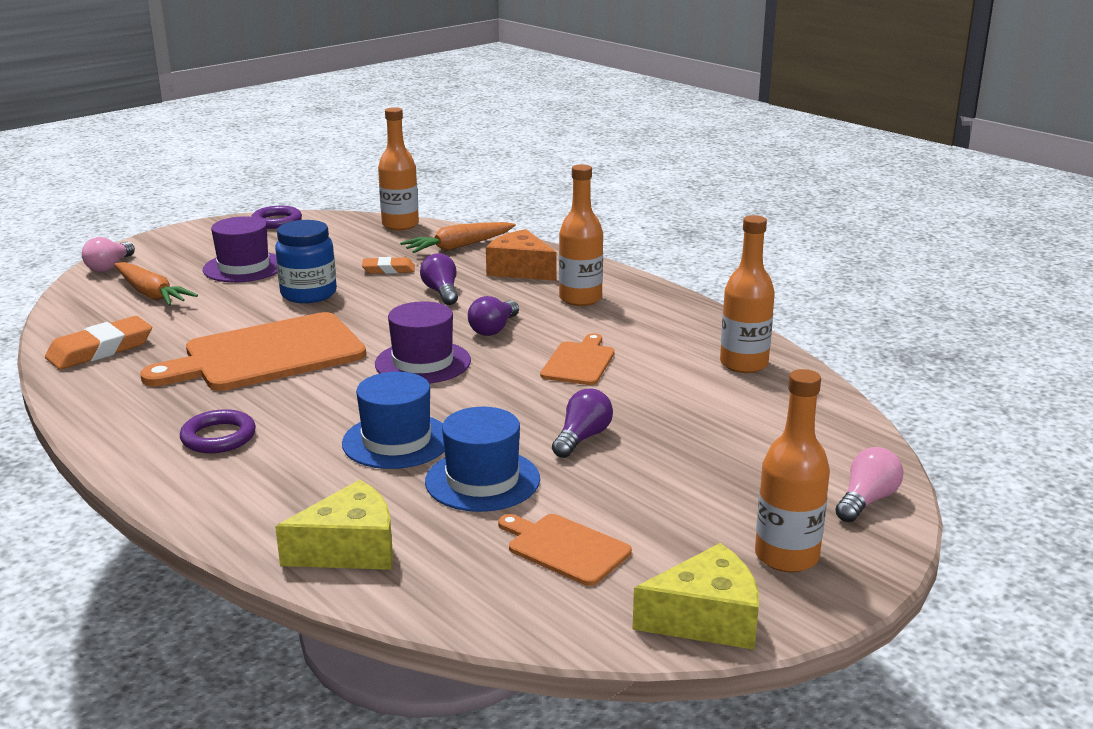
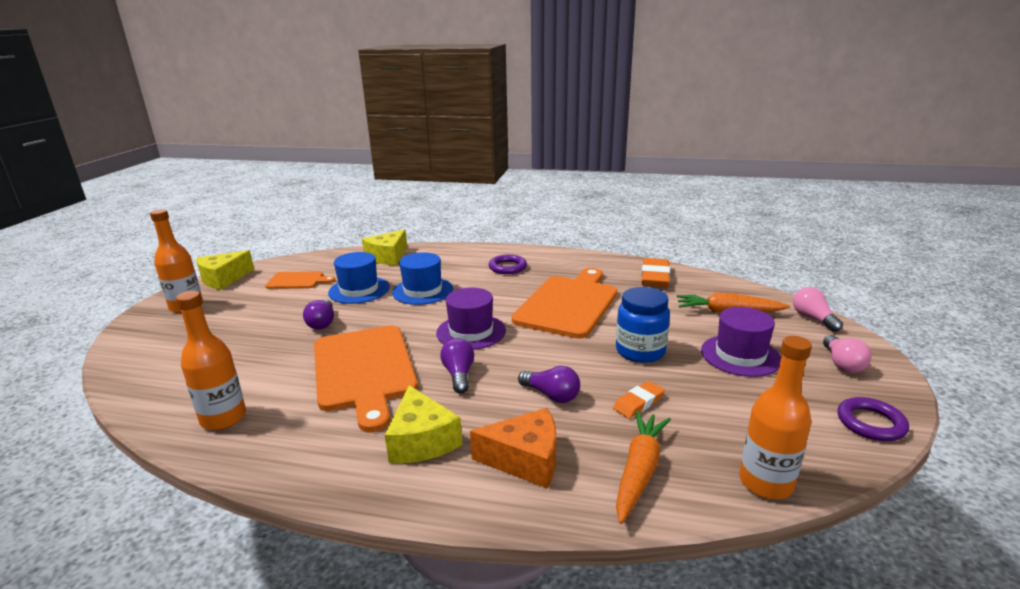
camera: 145 degrees right, 0 degrees up
orange cutting board [540,333,615,385] -> orange cutting board [314,325,418,433], size x1.99
orange bottle [559,164,603,306] -> yellow cheese [385,385,462,463]
pink light bulb [835,447,904,522] -> pink light bulb moved to [823,335,872,373]

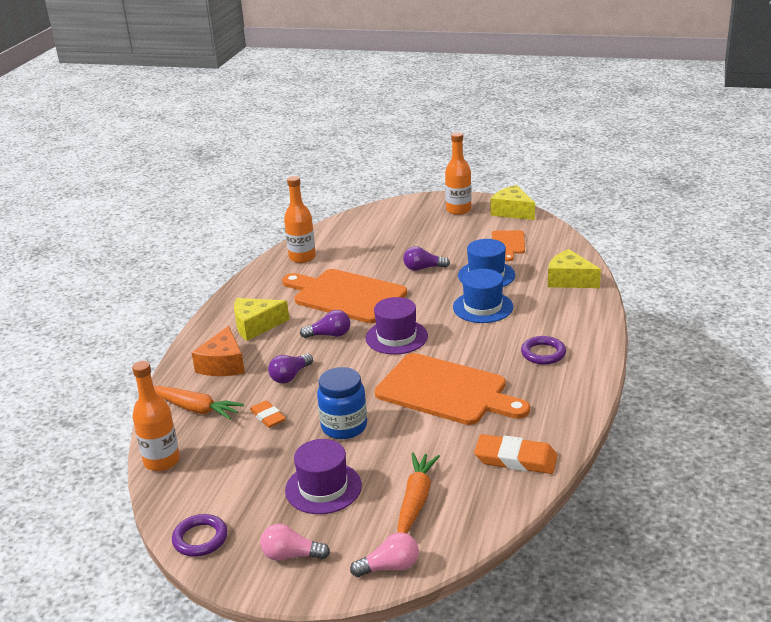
camera: 95 degrees right, 5 degrees up
orange cutting board [314,325,418,433] -> orange cutting board turned 45 degrees clockwise [282,269,407,323]

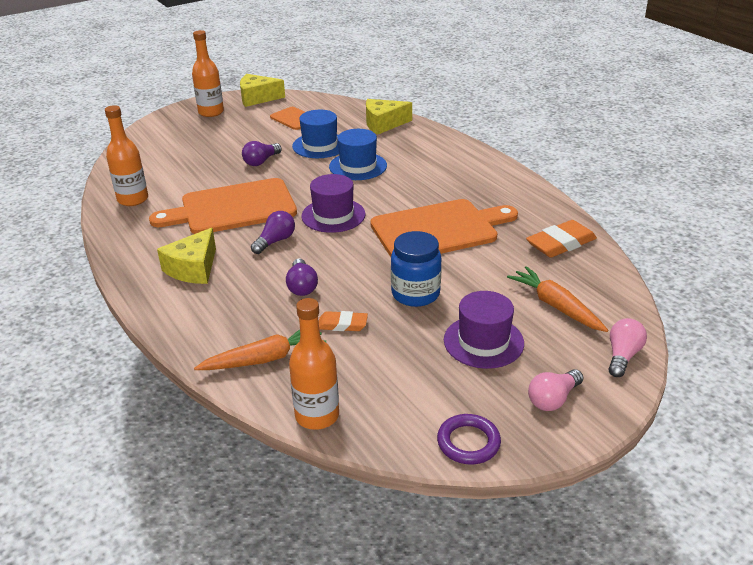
camera: 50 degrees left, 5 degrees up
orange cheese [192,326,245,376] -> none
purple ring [521,336,566,365] -> none

